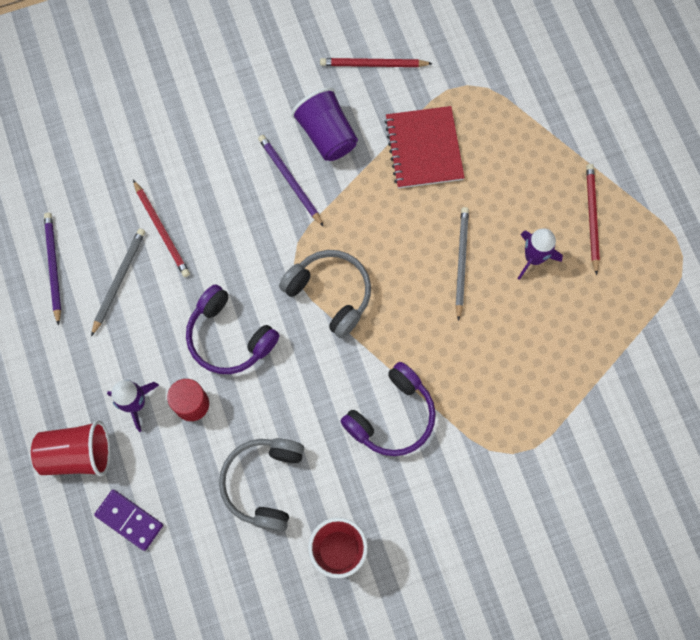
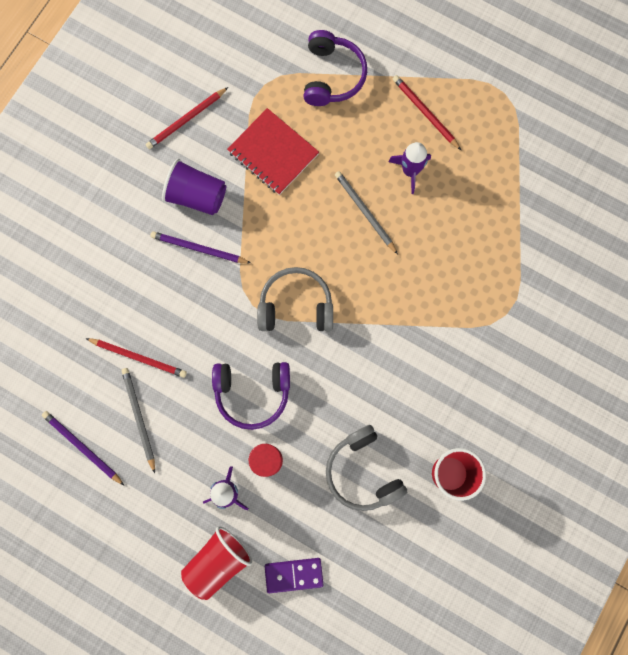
camera: 40 degrees left, 5 degrees up
purple headphones [340,362,436,456] -> purple headphones moved to [303,30,367,106]

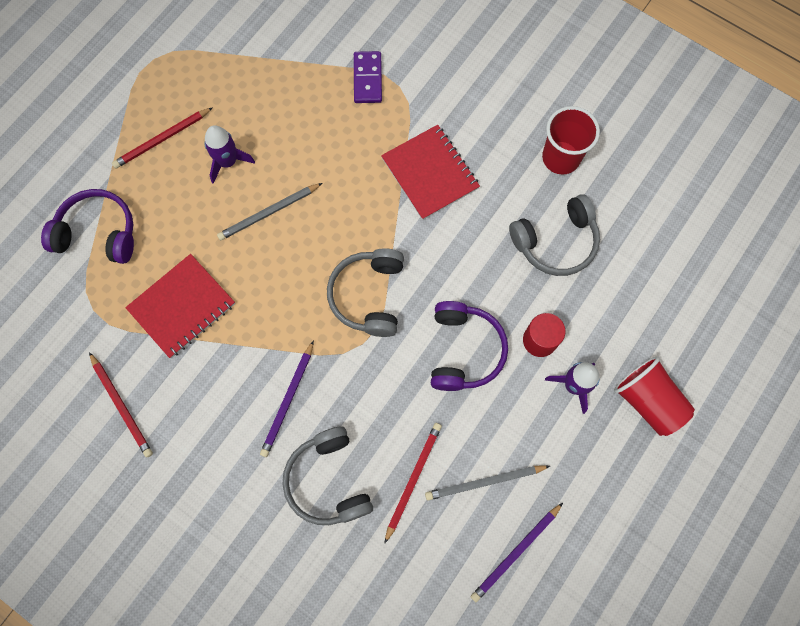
camera: 85 degrees left, 5 degrees down
purple cup [162,159,226,215] -> none
purple domino [265,558,323,593] -> purple domino moved to [354,51,382,103]
none -> grey headphones [282,427,373,525]
none -> red notebook [381,125,480,220]

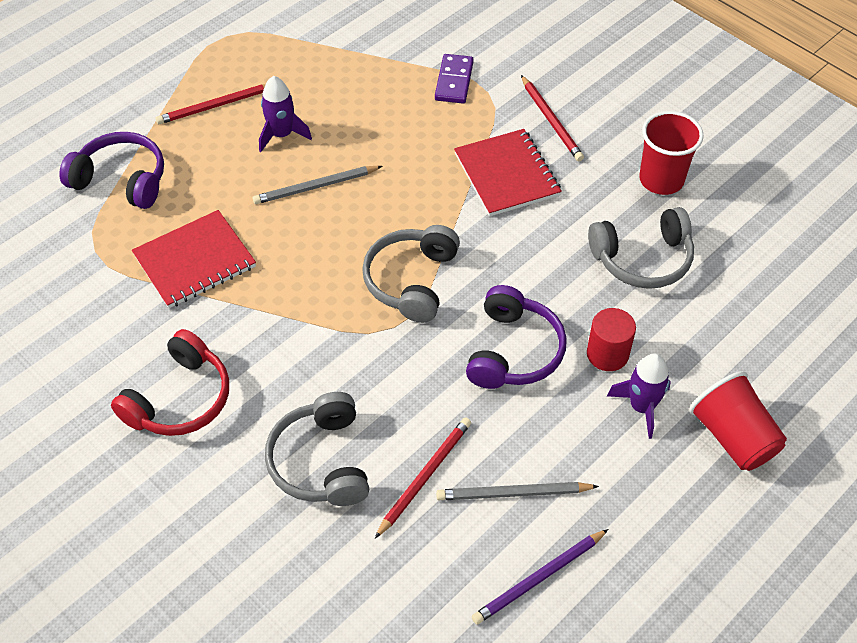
camera: 10 degrees right, 20 degrees down
red pencil [89,352,153,458] -> red pencil moved to [521,75,584,161]
purple pencil [260,340,314,457] -> none
none -> red headphones [111,329,229,436]

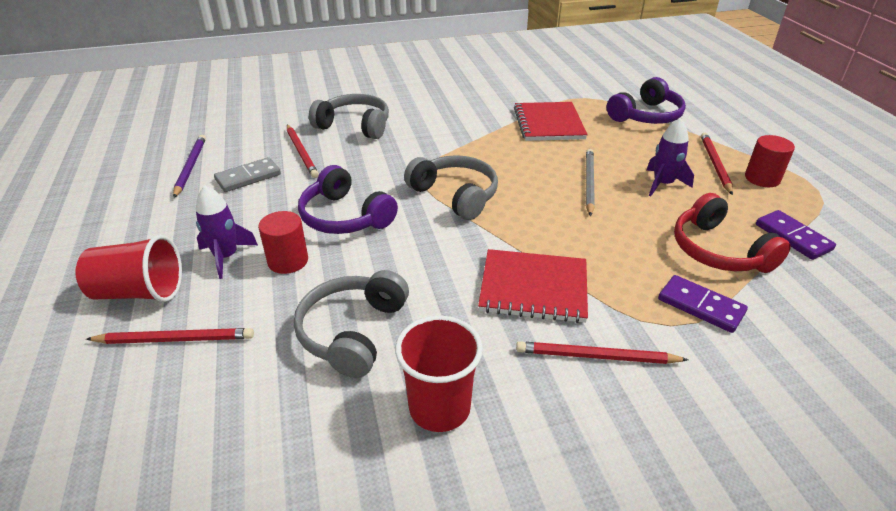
camera: 120 degrees right, 15 degrees down
red headphones [111,329,229,436] -> red headphones moved to [674,193,791,273]
grey pencil [436,482,599,500] -> grey domino [214,157,281,192]
none -> red pencil [86,328,254,344]
none -> red cylinder [745,135,795,187]
none -> purple domino [756,210,836,260]

